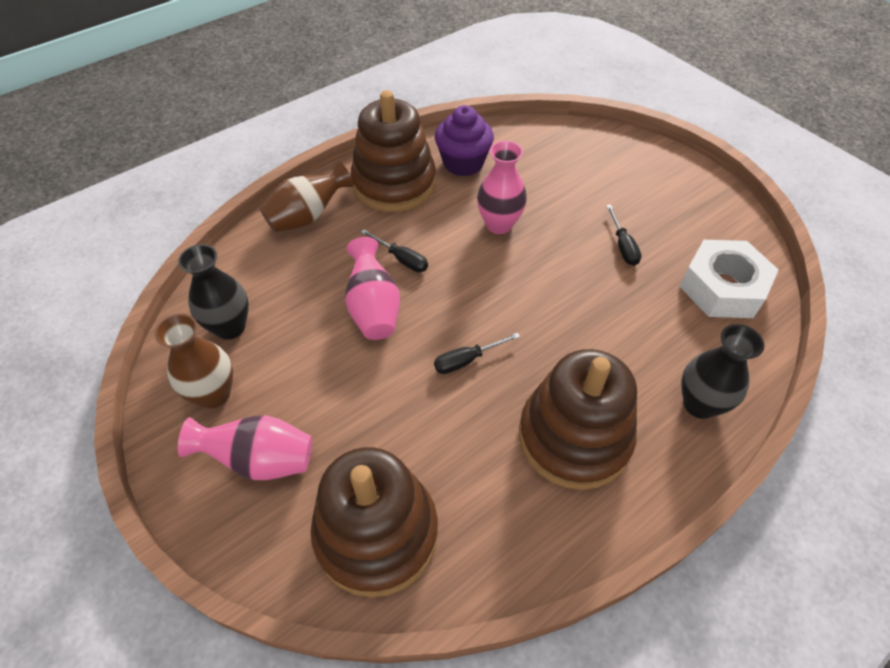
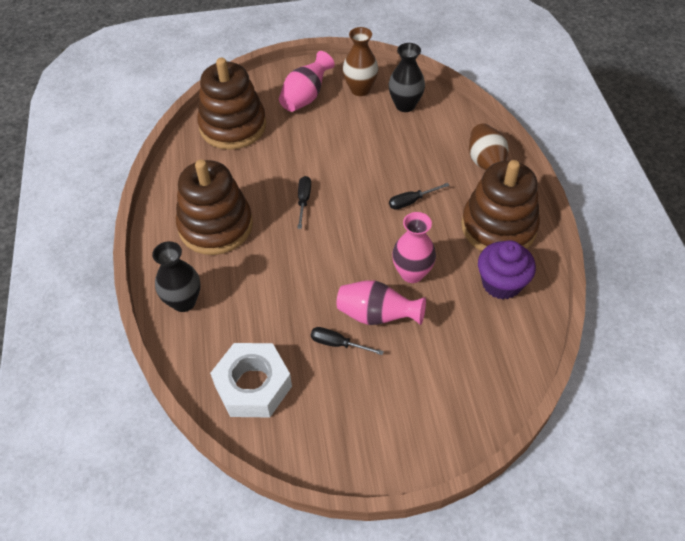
camera: 120 degrees right, 0 degrees up
pink vase [345,237,400,340] -> pink vase moved to [337,280,426,325]

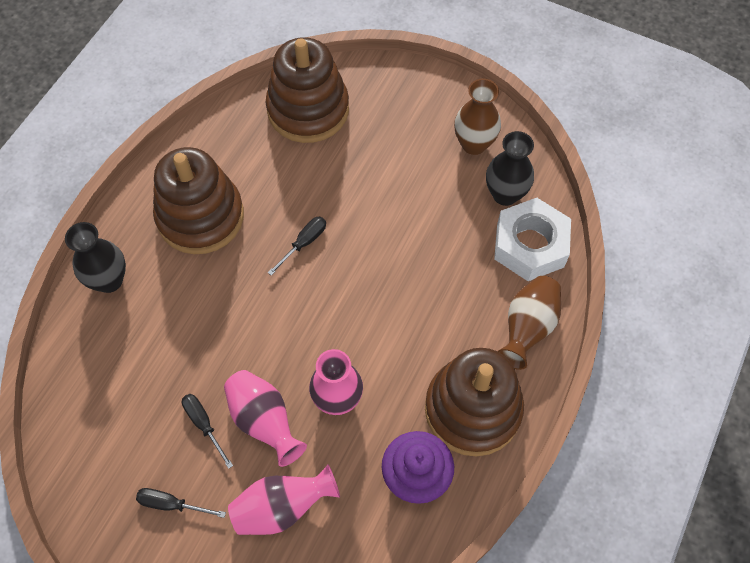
camera: 35 degrees right, 10 degrees up
white nut [210,343,292,417] -> white nut moved to [494,198,571,281]
pink vase [279,51,335,112] -> pink vase moved to [228,465,340,535]
black screwdriver [389,183,450,210] -> black screwdriver moved to [136,488,226,518]

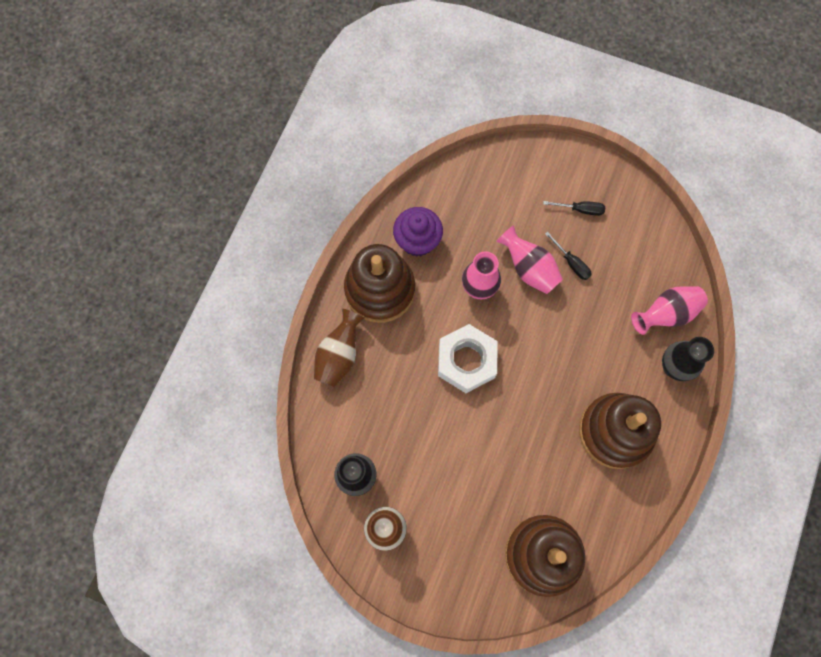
camera: 175 degrees right, 10 degrees up
pink vase [228,465,340,535] -> pink vase moved to [631,286,708,335]
black screwdriver [268,217,326,275] -> none
white nut [494,198,571,281] -> white nut moved to [438,324,498,393]

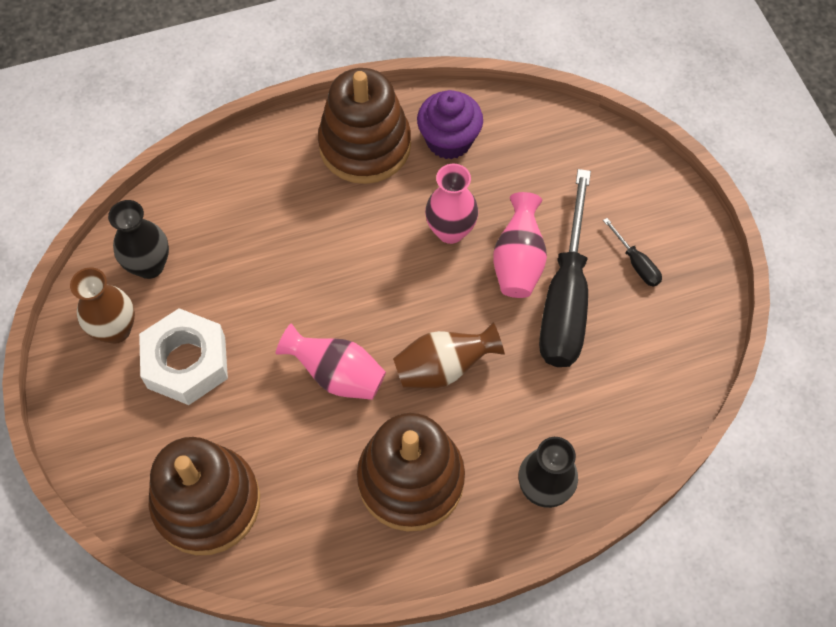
camera: 50 degrees right, 10 degrees down
brown vase [314,309,365,387] -> brown vase moved to [393,322,505,388]
white nut [438,324,498,393] -> white nut moved to [139,308,228,405]
black screwdriver [545,231,592,280] -> black screwdriver [539,169,591,367], size x2.49
pink vase [631,286,708,335] -> pink vase moved to [276,323,386,400]

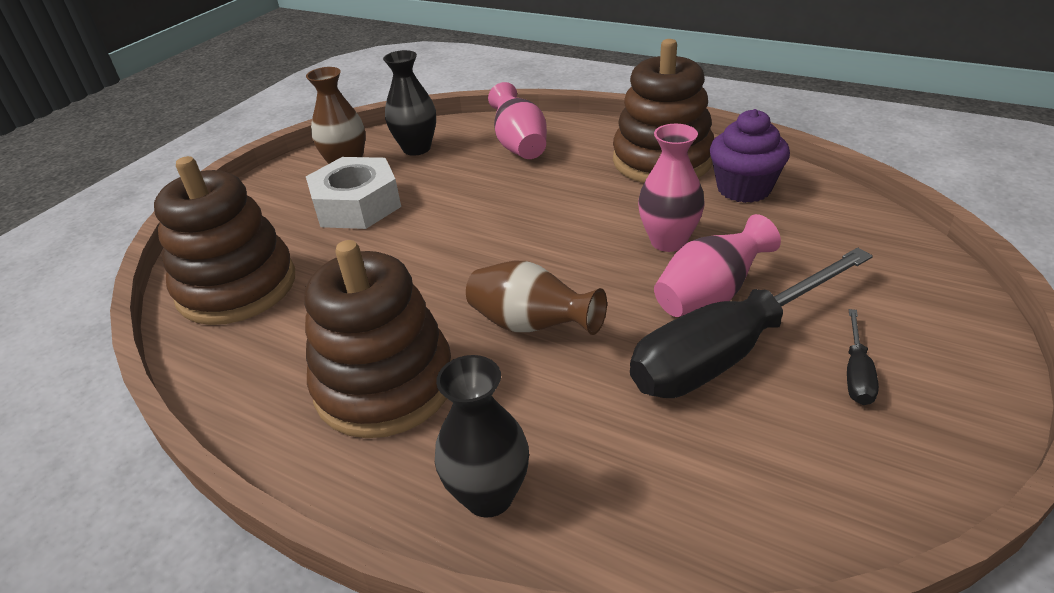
camera: 50 degrees right, 25 degrees down
pink vase [276,323,386,400] -> pink vase moved to [488,82,547,159]

